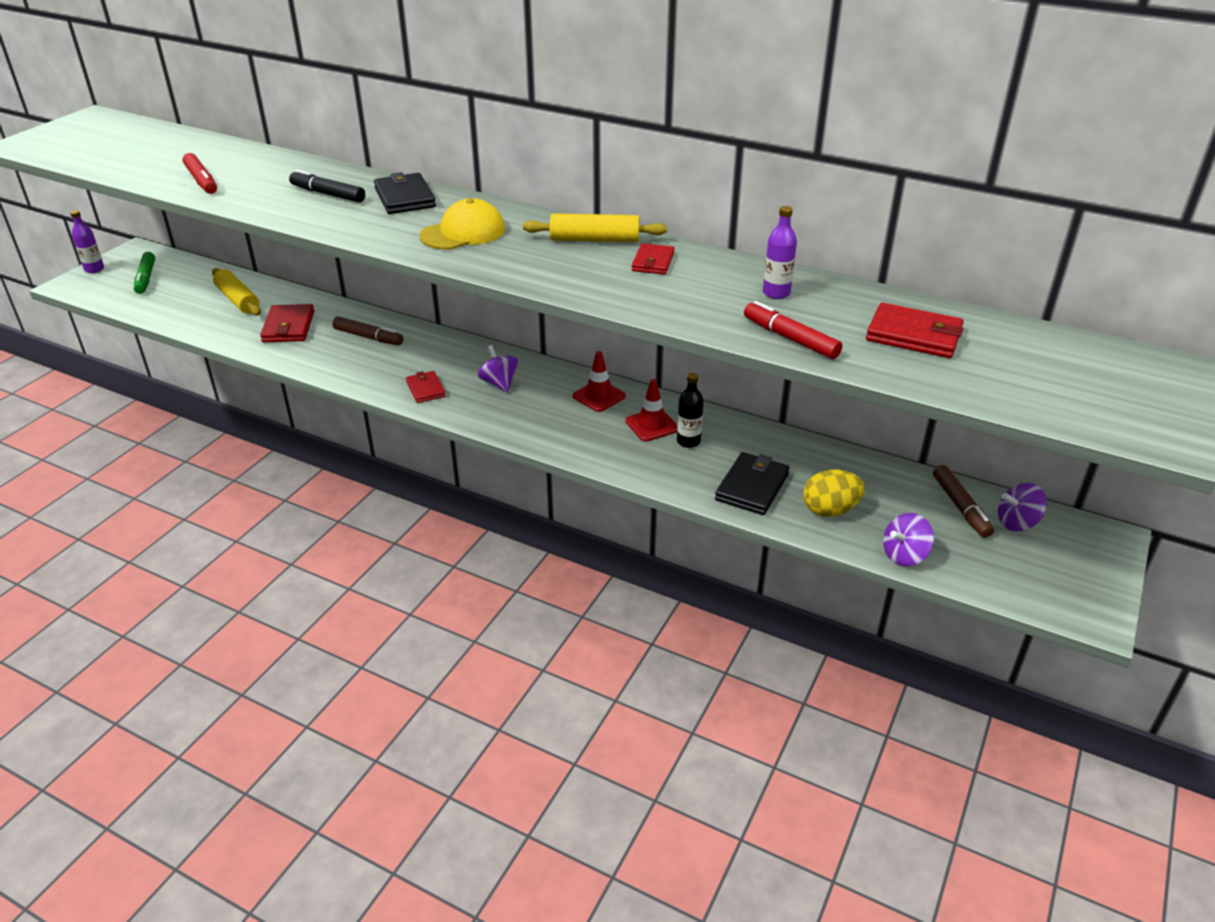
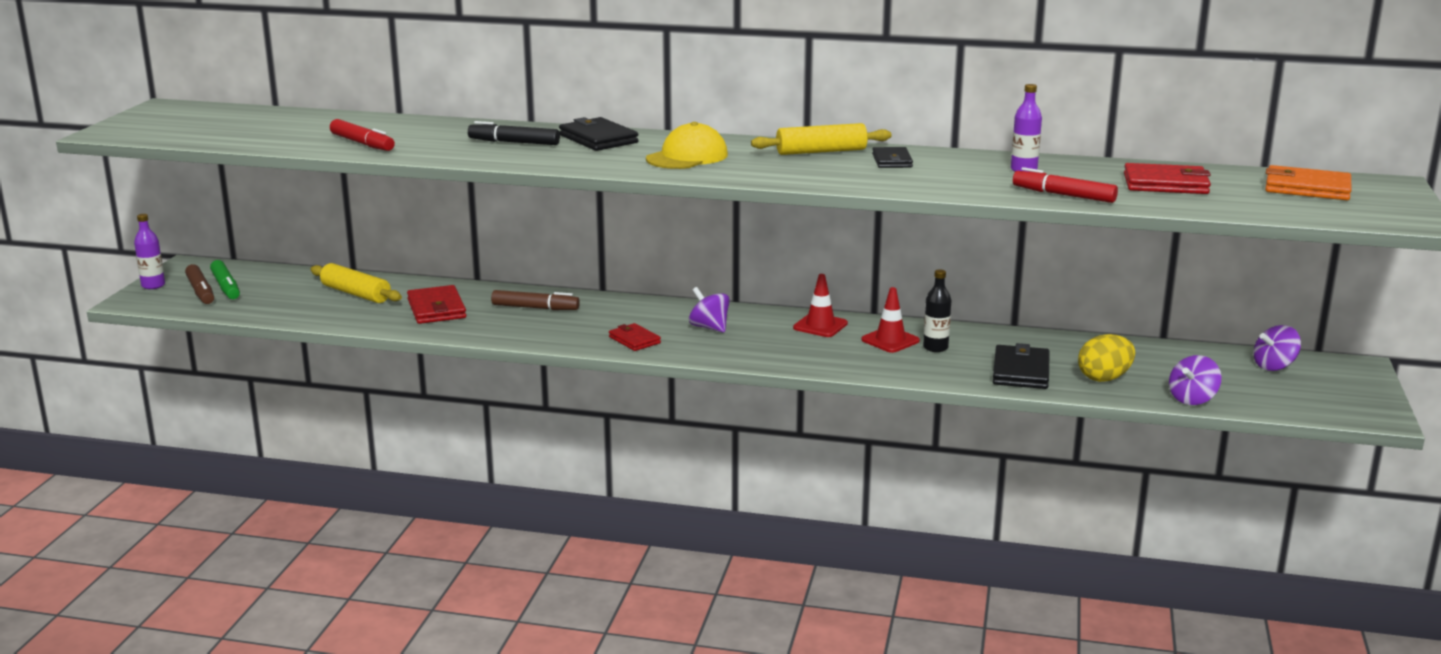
camera: 15 degrees left, 15 degrees down
red wallet [632,243,675,275] -> black wallet [872,147,913,168]
brown marker [933,465,994,538] -> brown marker moved to [185,264,214,304]
none -> orange wallet [1265,165,1351,200]

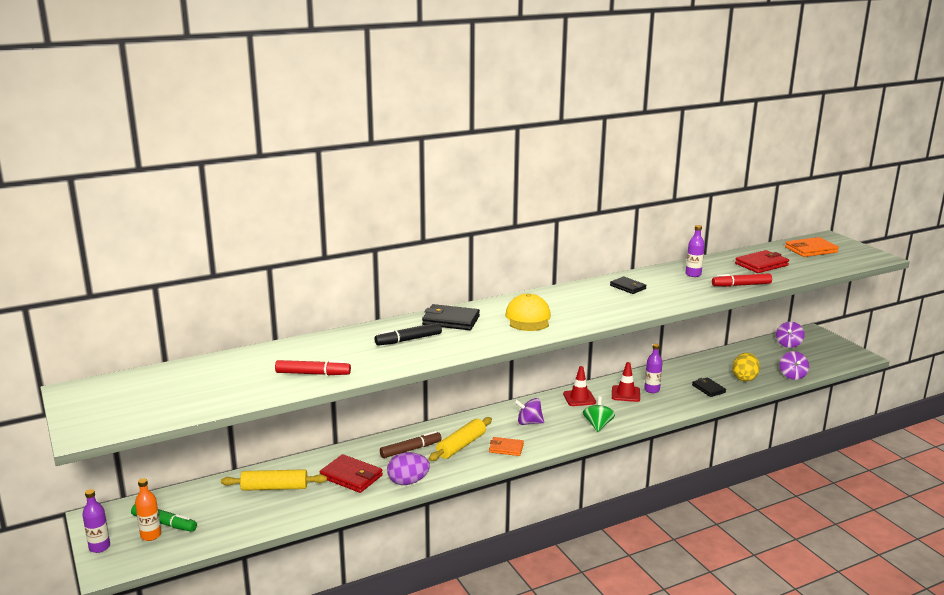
camera: 40 degrees left, 0 degrees up
brown marker [185,264,214,304] -> orange bottle [135,478,161,541]
red wallet [609,323,661,351] -> orange wallet [489,437,524,456]
yellow rolling pin [751,123,891,155] -> yellow rolling pin moved to [429,417,492,461]
black bottle [923,269,951,352] -> purple bottle [644,344,663,393]
black wallet [993,343,1050,389] -> black wallet [692,377,726,397], size x0.64
none -> purple egg [387,452,430,485]
none -> green spinning top [583,396,615,432]

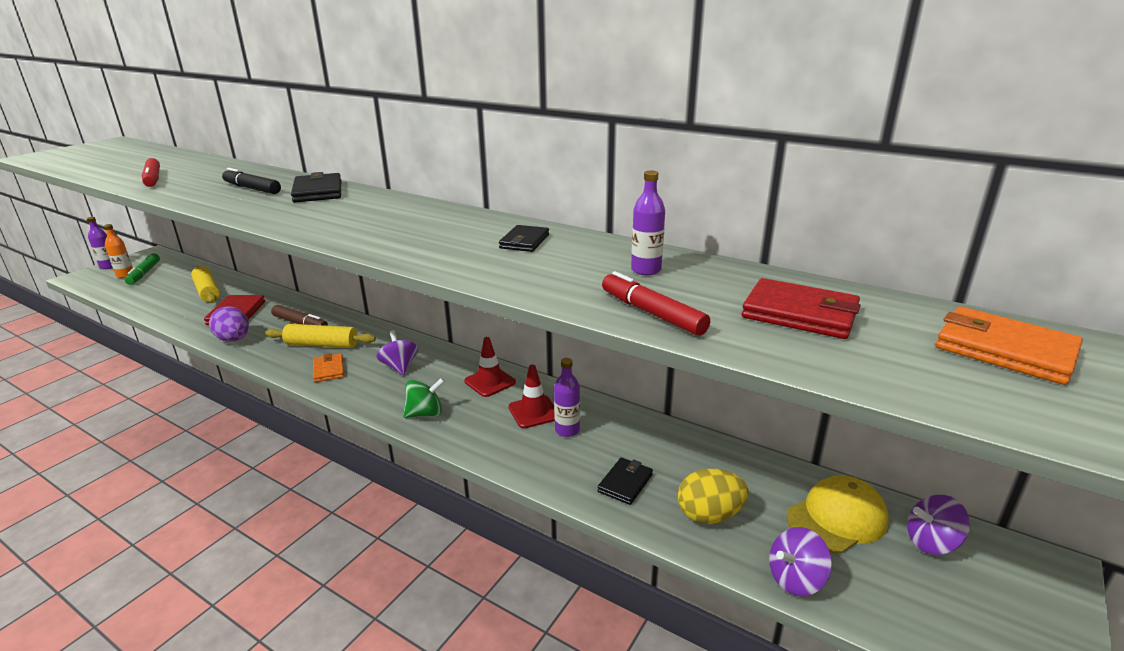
camera: 60 degrees right, 5 degrees up
yellow cap [505,294,551,331] -> yellow cap moved to [786,475,889,553]

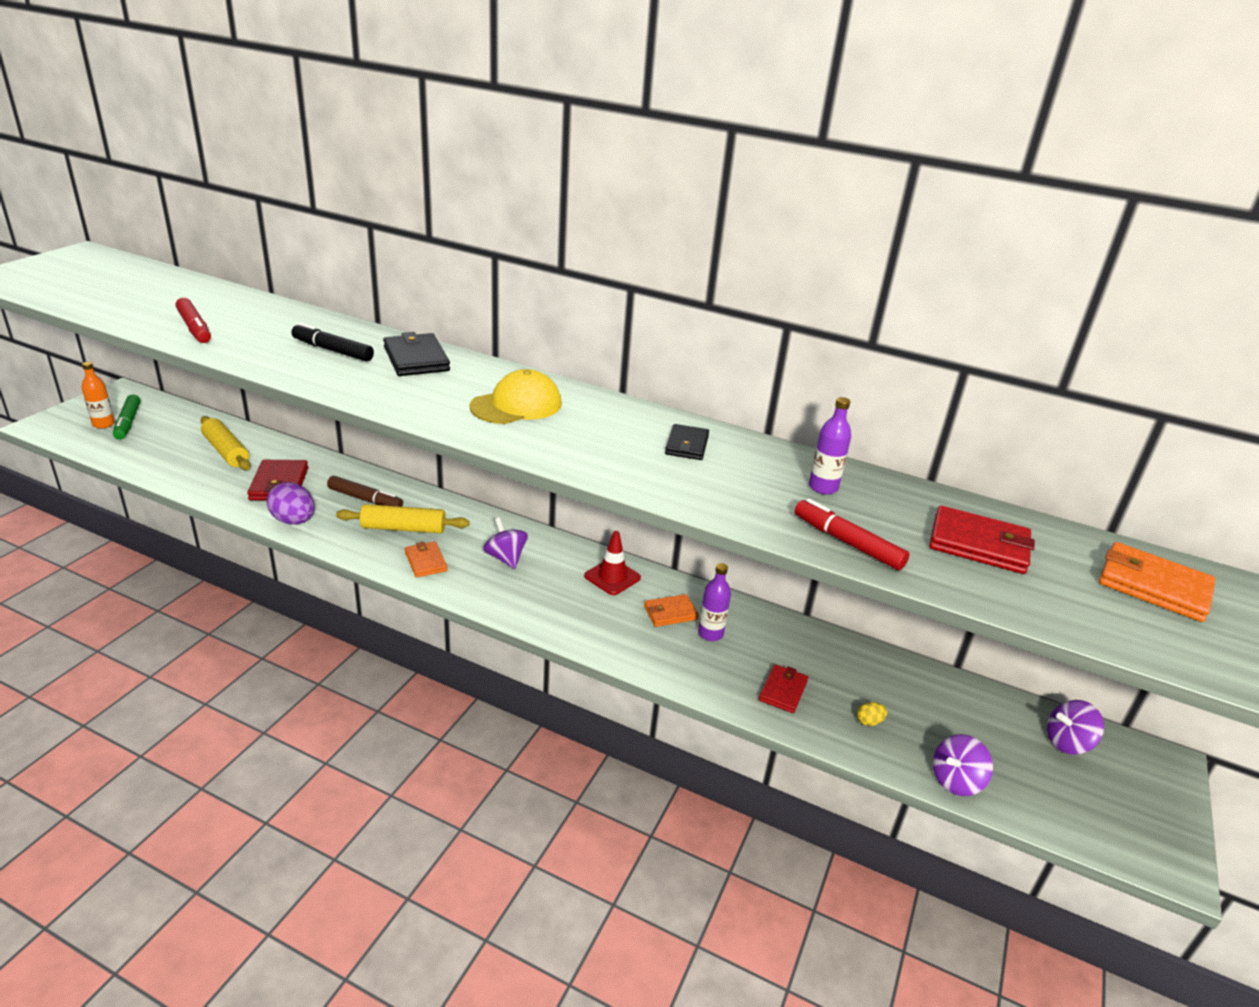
camera: 10 degrees left, 5 degrees up
purple bottle [87,217,113,269] -> none
green spinning top [403,378,445,418] -> none
red traffic cone [508,364,555,428] -> orange wallet [644,594,699,627]
black wallet [597,458,653,505] -> red wallet [759,664,808,713]
yellow egg [677,469,749,524] -> yellow egg [857,702,887,726], size x0.46
yellow cap [786,475,889,553] -> yellow cap moved to [470,369,562,424]

